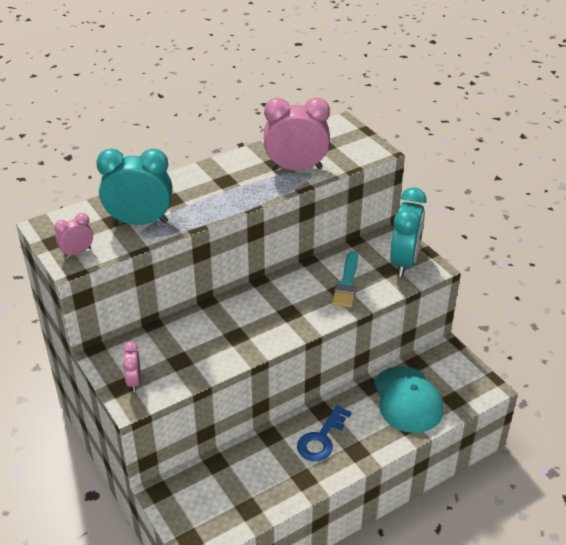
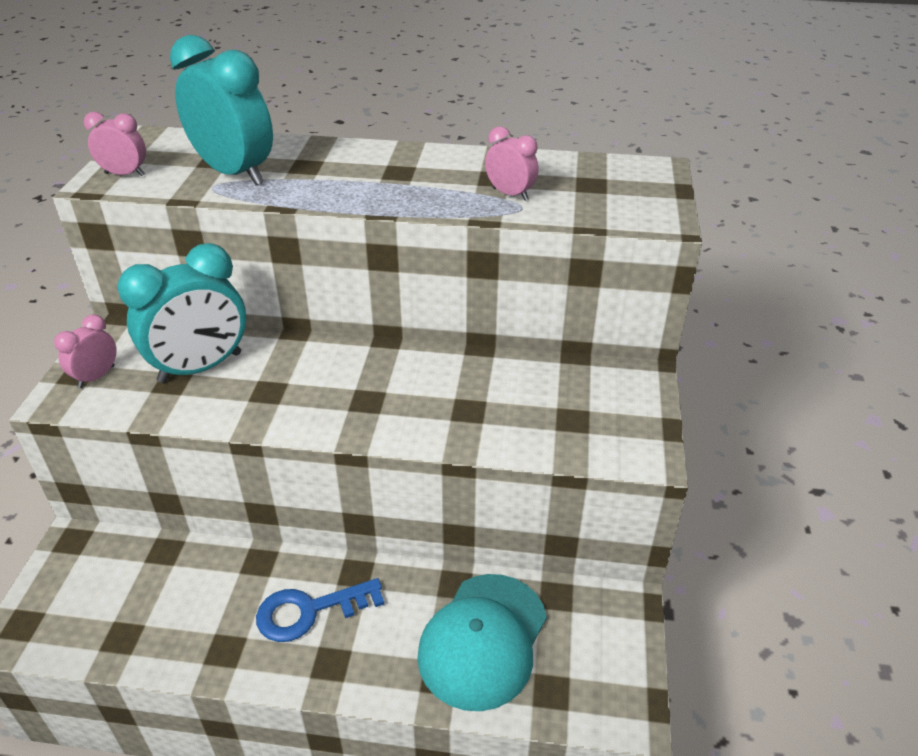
camera: 40 degrees right, 0 degrees up
pink clock [264,97,330,170] -> pink clock [485,126,539,201], size x0.50
turquoise brush [332,251,358,308] -> none
turquoise clock [390,187,427,277] -> turquoise clock moved to [117,243,246,383]

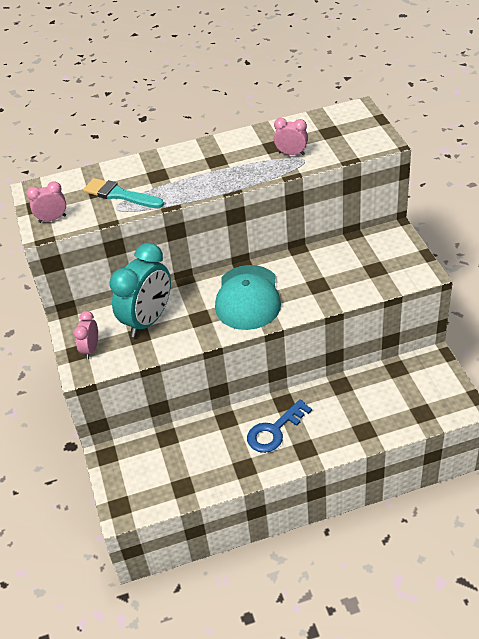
camera: 20 degrees left, 5 degrees up
turquoise clock [170,35,273,185] -> turquoise brush [83,178,164,208]
turquoise cap [417,574,547,711] -> turquoise cap moved to [215,265,281,330]

